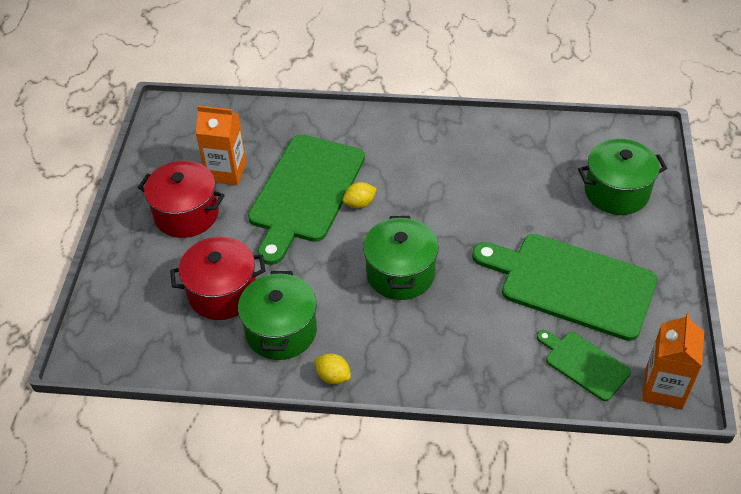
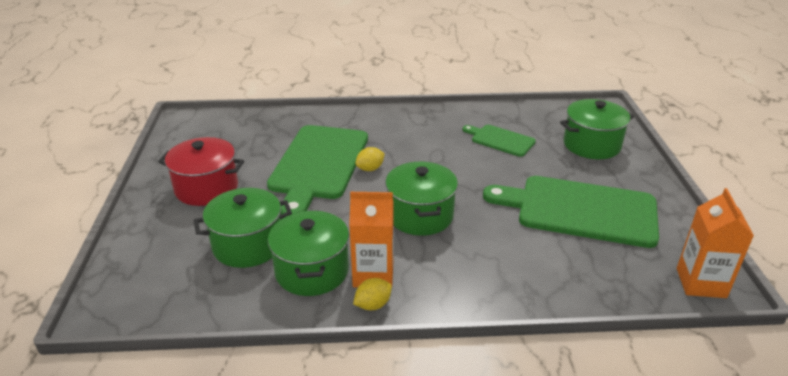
camera: 10 degrees left, 15 degrees down
red pot [170,237,266,320] -> green pot [194,188,292,268]
orange carton [196,106,246,185] -> orange carton moved to [349,192,394,287]
yellow lemon [314,353,351,384] -> yellow lemon turned 60 degrees counterclockwise [353,278,392,310]
green cutting board [537,330,631,401] -> green cutting board moved to [463,125,536,157]

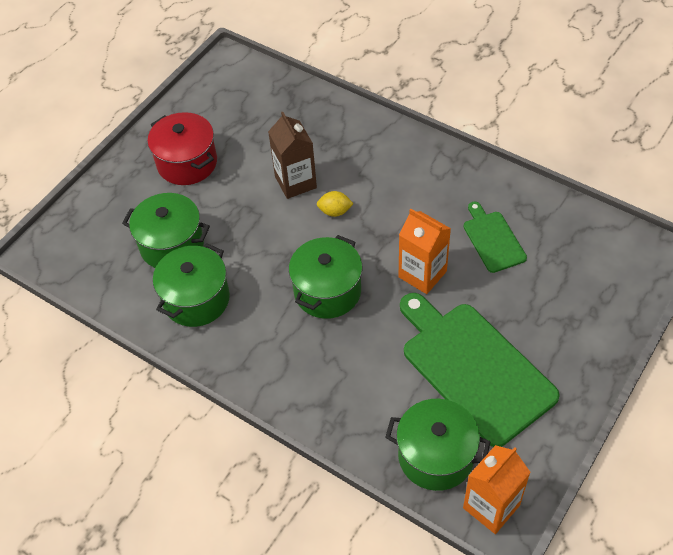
camera: 40 degrees right, 20 degrees up
green cutting board [267,125,368,215] -> brown carton [268,112,317,199]
orange carton [349,192,394,287] -> orange carton moved to [399,209,451,294]
yellow lemon [353,278,392,310] -> none
green pot [560,99,634,159] -> green pot moved to [385,399,491,491]

